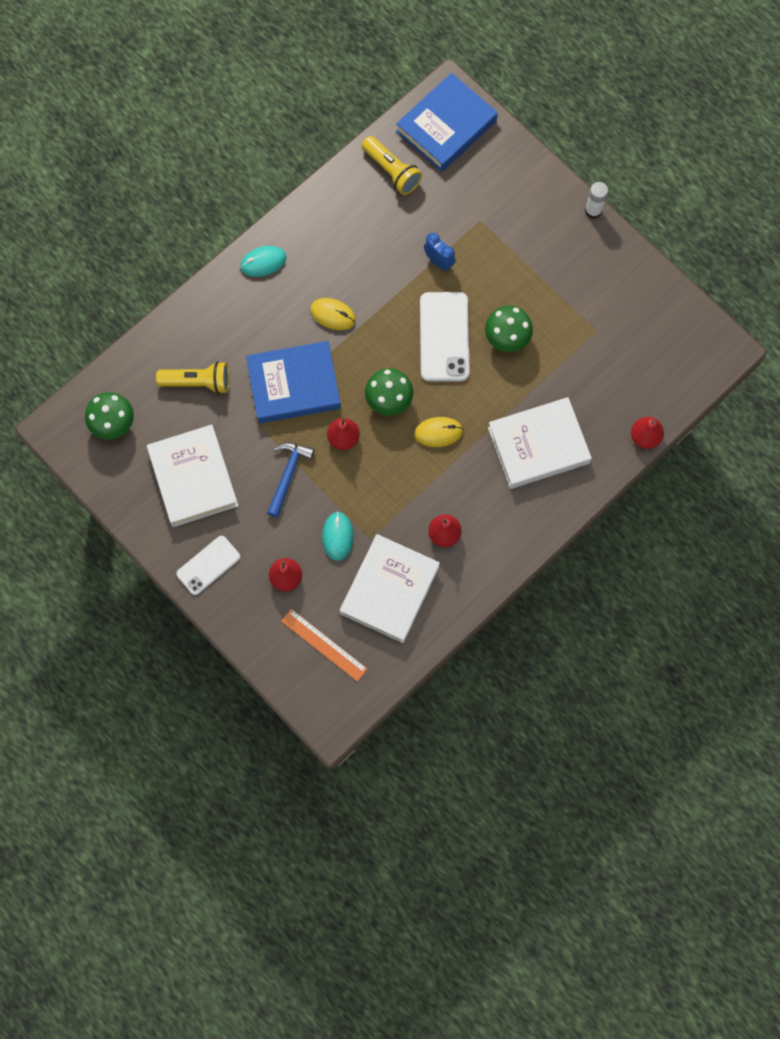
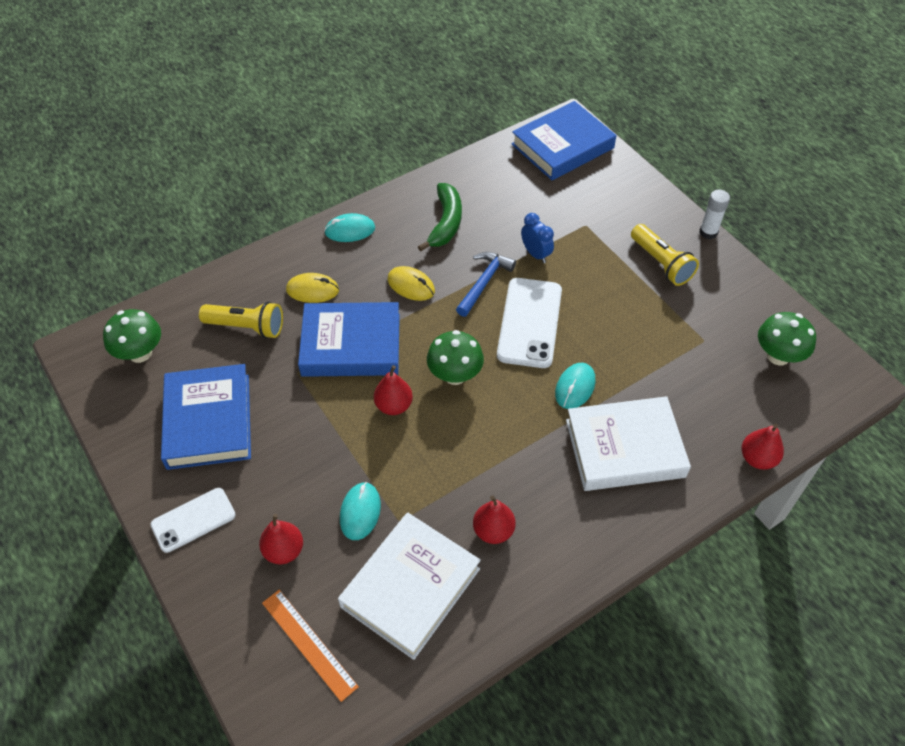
camera: 10 degrees right, 20 degrees down
white book [147,425,238,527] -> blue book [161,364,251,470]
blue hammer [267,442,315,517] -> blue hammer moved to [456,252,516,317]
yellow flashlight [362,136,422,195] -> yellow flashlight moved to [631,224,699,286]
yellow mouse [414,417,463,447] -> yellow mouse moved to [286,273,339,303]
green mushroom [485,306,533,352] -> green mushroom moved to [758,312,816,365]
none -> green banana [418,183,462,251]
none -> turquoise mouse [555,363,596,409]

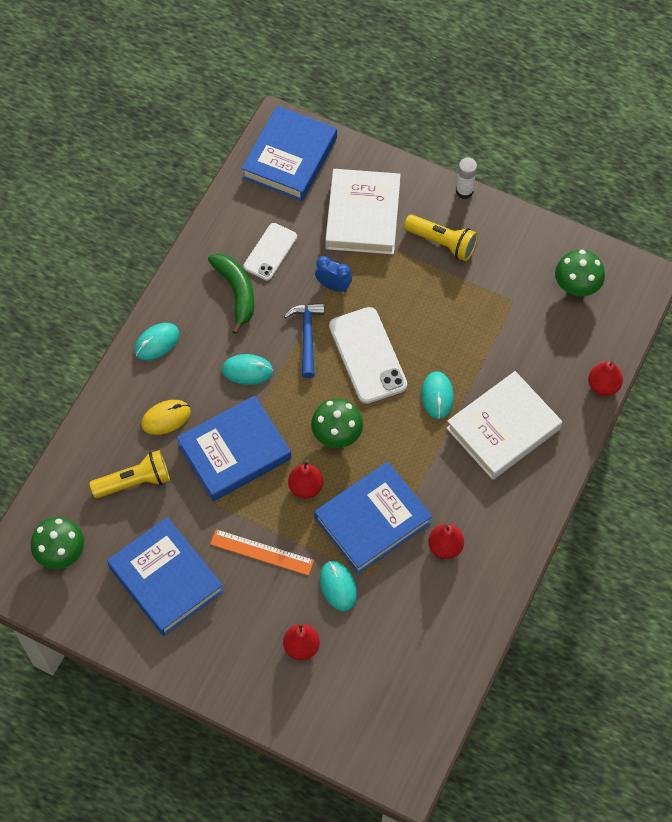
camera: 30 degrees left, 10 degrees up
white phone [150,488,236,553] -> white phone moved to [243,223,297,281]
orange ruler [262,590,359,702] -> orange ruler moved to [210,529,314,576]
white book [338,512,481,660] -> white book moved to [325,169,401,254]
yellow mouse [388,266,435,301] -> turquoise mouse [222,354,273,385]
none -> blue book [314,462,432,574]

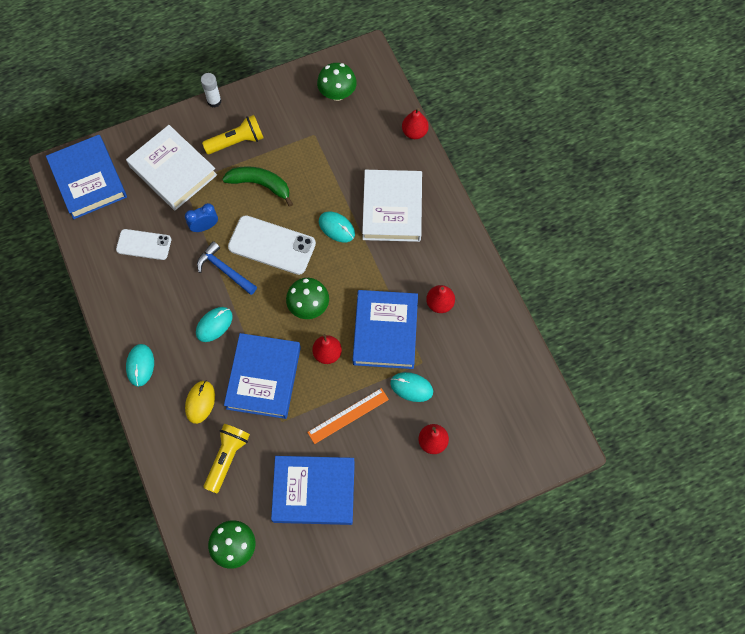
camera: 50 degrees left, 5 degrees up
green banana [208,253,254,334] -> green banana moved to [222,166,293,207]
white phone [243,223,297,281] -> white phone turned 60 degrees counterclockwise [116,229,171,260]

